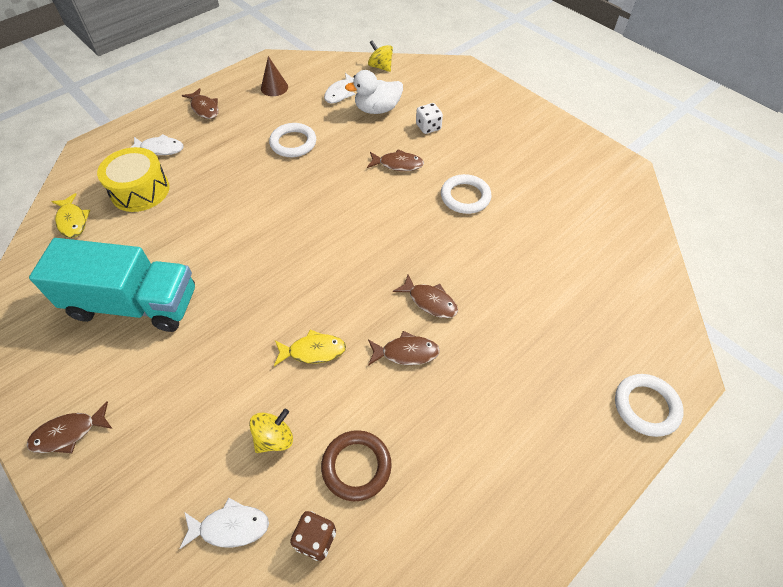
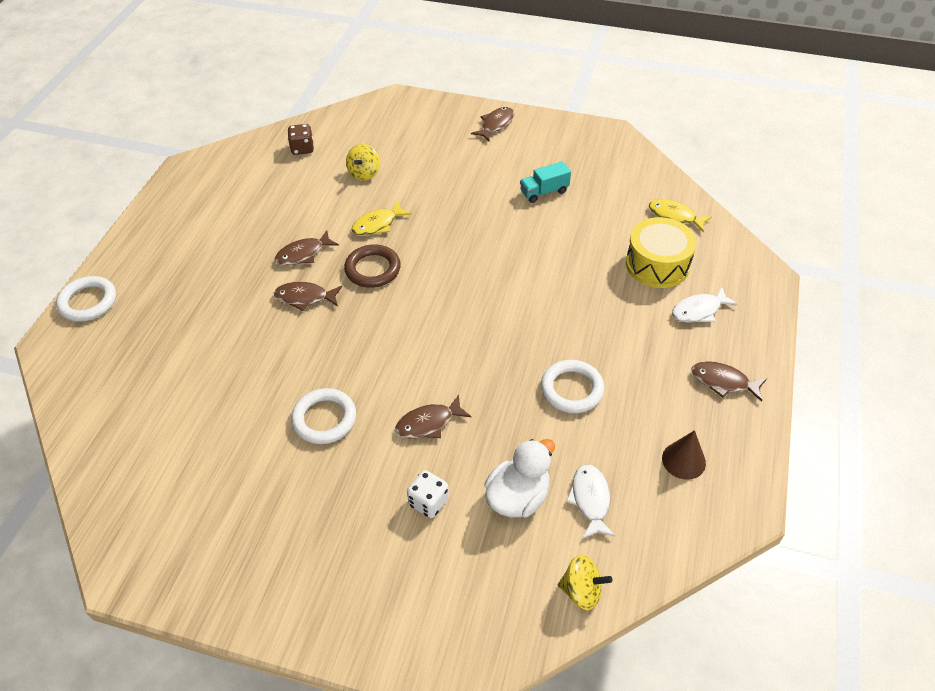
camera: 150 degrees right, 5 degrees down
turquoise truck [29,238,195,332] -> turquoise truck [520,161,571,203], size x0.42
white fish [179,498,269,549] -> none
brown ring [321,430,392,501] -> brown ring moved to [344,244,401,288]

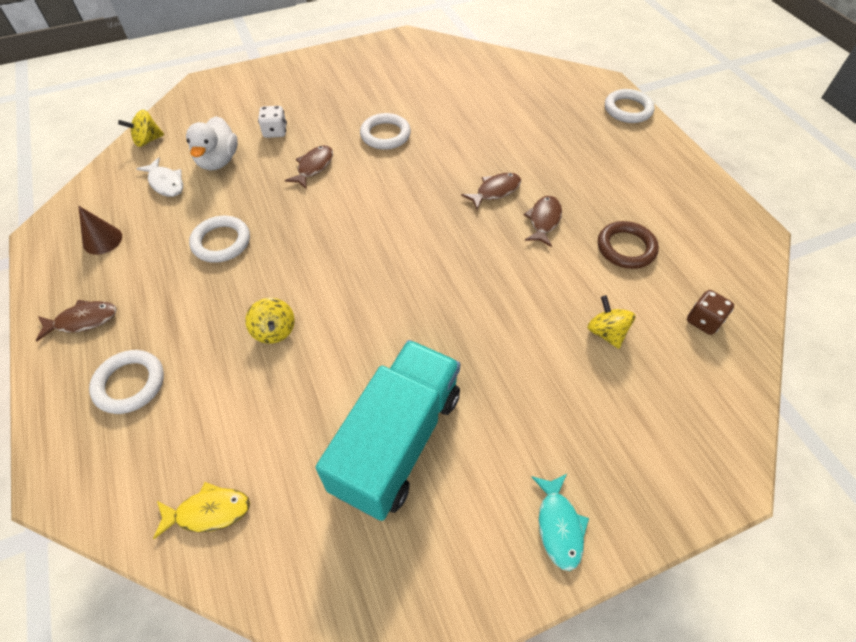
camera: 140 degrees right, 5 degrees up
brown ring [344,244,401,288] -> brown ring moved to [598,221,659,269]
yellow fish [351,201,412,236] -> none
brown fish [471,107,514,142] -> turquoise fish [532,474,589,571]
turquoise truck [520,161,571,203] -> turquoise truck [315,340,460,521], size x2.36
yellow drum [626,217,697,288] -> none
white fish [672,287,738,323] -> white ring [89,350,164,414]
none -> yellow spinning top [245,298,295,344]

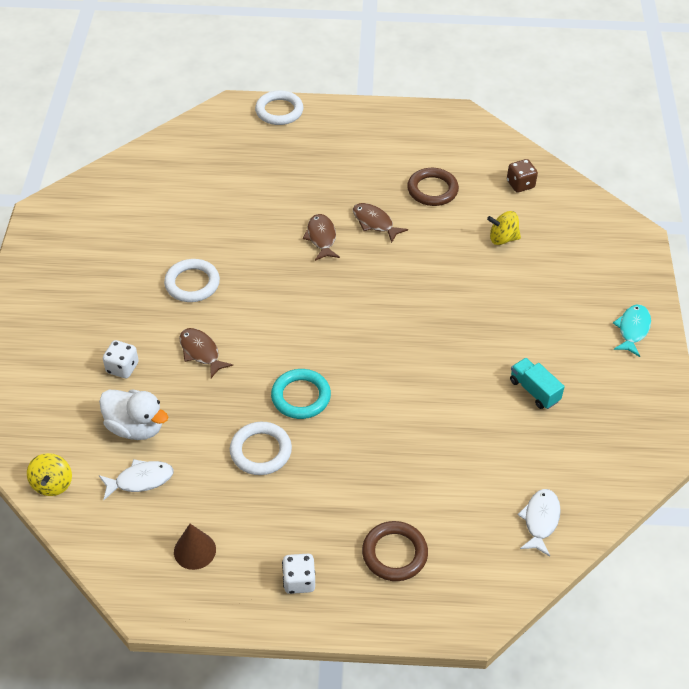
camera: 65 degrees left, 5 degrees down
brown fish [36,300,117,341] -> white dice [282,554,315,594]
white ring [89,350,164,414] -> brown ring [362,521,428,581]
yellow fish [153,482,250,539] -> white fish [517,489,561,557]
yellow spinning top [245,298,295,344] -> none
turquoise truck [315,340,460,521] -> turquoise truck [510,358,565,409], size x0.42
turquoise fish [532,474,589,571] -> turquoise fish turned 90 degrees counterclockwise [613,304,651,357]
none -> turquoise ring [271,369,331,419]

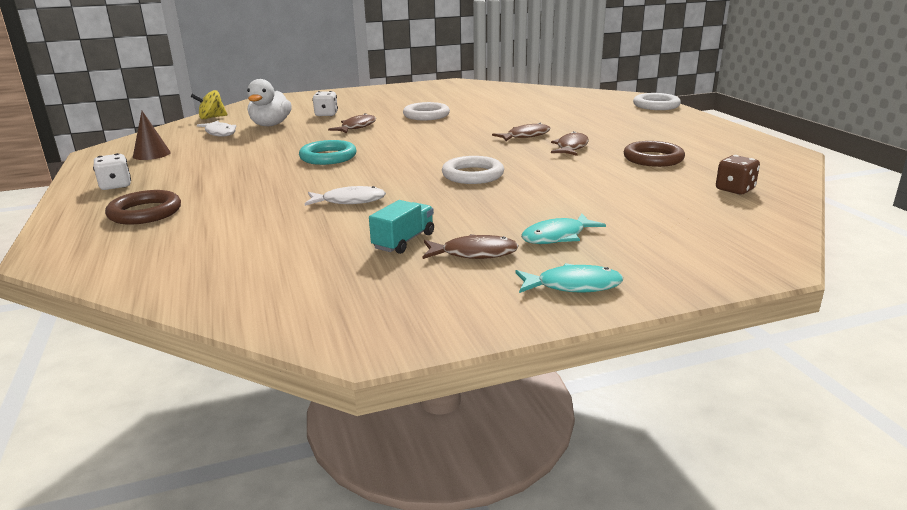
camera: 70 degrees right, 25 degrees down
white ring [230,422,292,475] -> white ring moved to [442,156,504,184]
yellow spinning top [487,211,521,245] -> none
white fish [517,489,561,557] -> white fish moved to [305,186,386,206]
none -> brown fish [423,234,519,259]
none -> turquoise fish [521,213,606,244]

